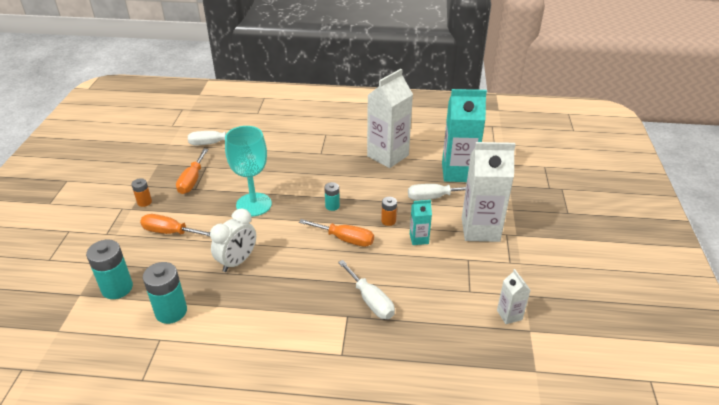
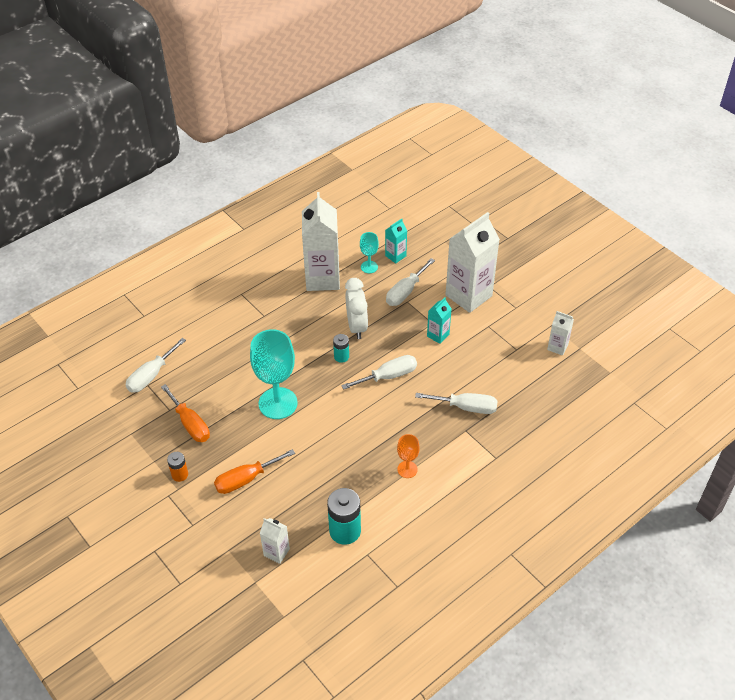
camera: 45 degrees left, 10 degrees up
turquoise battery [86,239,133,299] -> white carton [260,518,290,564]
white clock [210,208,256,272] -> white clock moved to [345,278,368,339]
orange screwdriver [299,219,374,247] -> white screwdriver [341,355,417,390]
orange battery [381,197,397,226] -> none
turquoise carton [442,89,487,182] -> turquoise carton [385,218,407,263], size x0.47
none -> turquoise goblet [360,232,379,273]
none -> orange goblet [397,434,420,478]

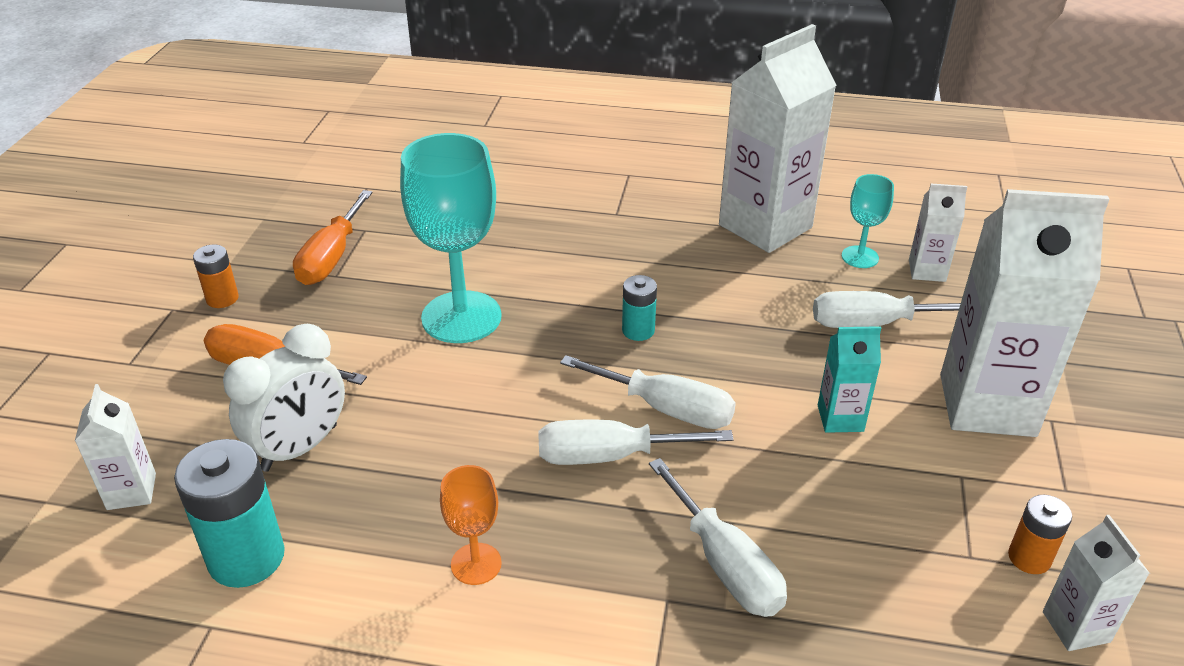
camera: 50 degrees right, 10 degrees down
white screwdriver [126,338,186,393] -> white screwdriver moved to [538,420,734,465]
white clock [345,278,368,339] -> white clock moved to [223,324,345,472]
turquoise carton [385,218,407,263] -> white carton [909,184,967,282]
none -> orange battery [1008,495,1072,574]

